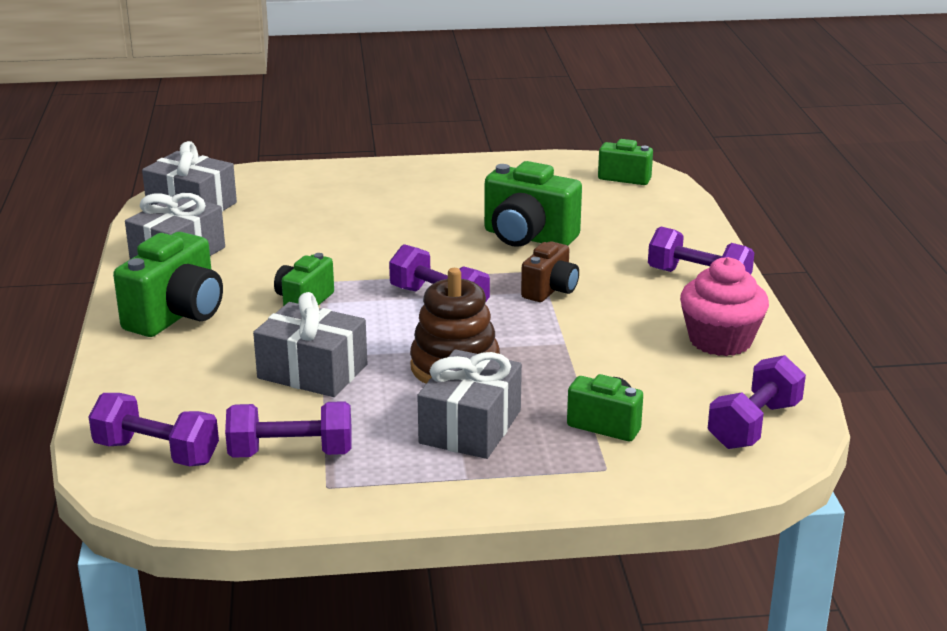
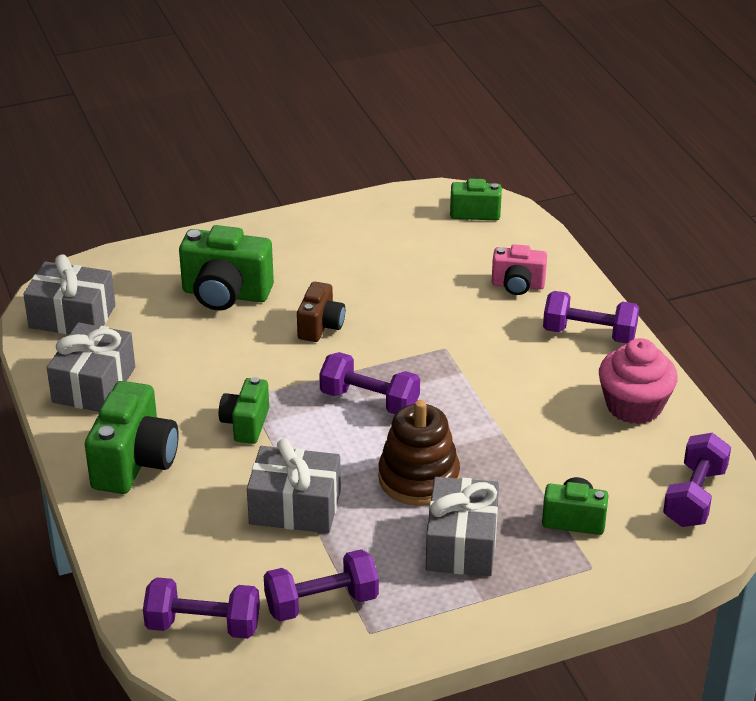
camera: 15 degrees left, 10 degrees up
green camera [484,161,582,247] -> green camera moved to [179,225,274,310]
brown camera [521,241,579,302] -> brown camera moved to [297,282,345,342]
none -> pink camera [492,244,547,295]

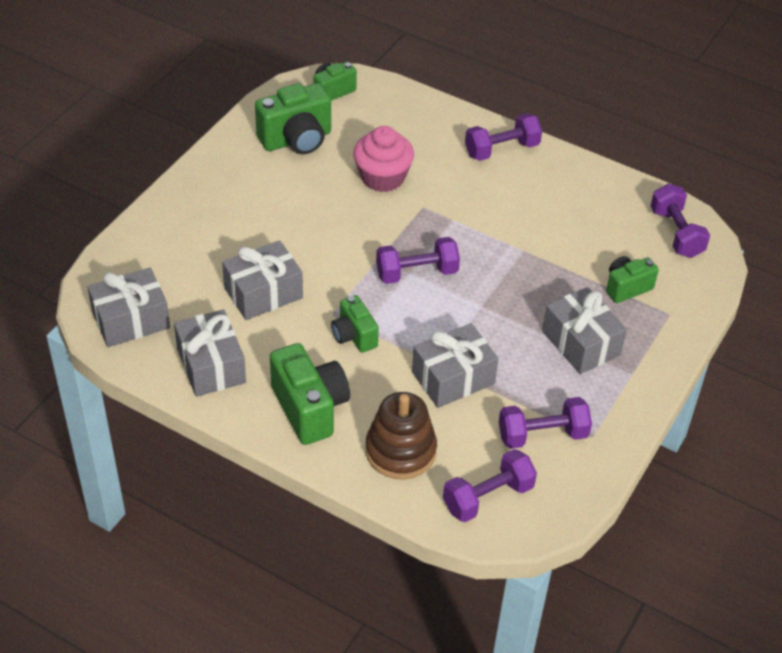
camera: 40 degrees left, 10 degrees up
green camera [179,225,274,310] -> green camera moved to [255,83,331,154]
purple dumbbell [264,549,379,622] -> purple dumbbell turned 45 degrees clockwise [499,397,592,449]
brown camera [297,282,345,342] -> none
brown stacking toy [378,400,460,506] -> brown stacking toy moved to [365,392,437,479]
pink camera [492,244,547,295] -> none
pink cupcake [599,338,678,424] -> pink cupcake moved to [353,126,414,192]
none -> grey gift [222,240,303,320]

